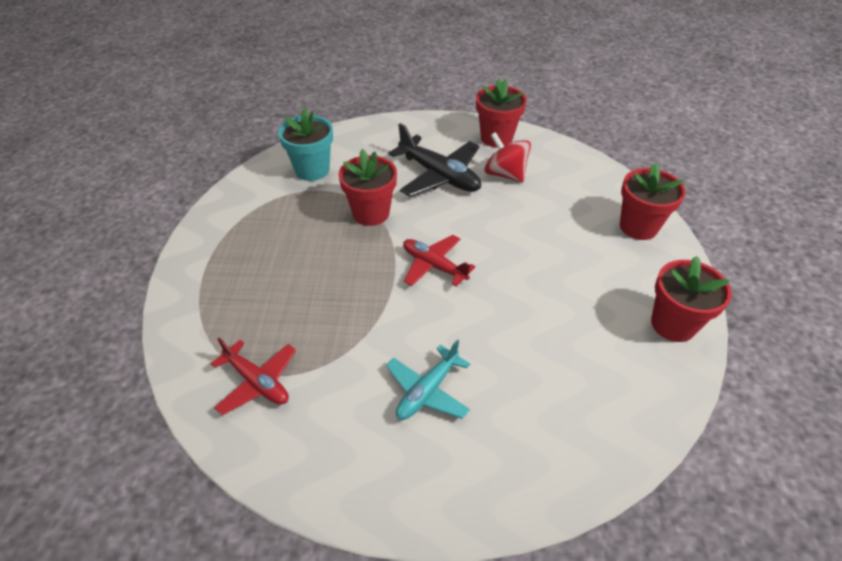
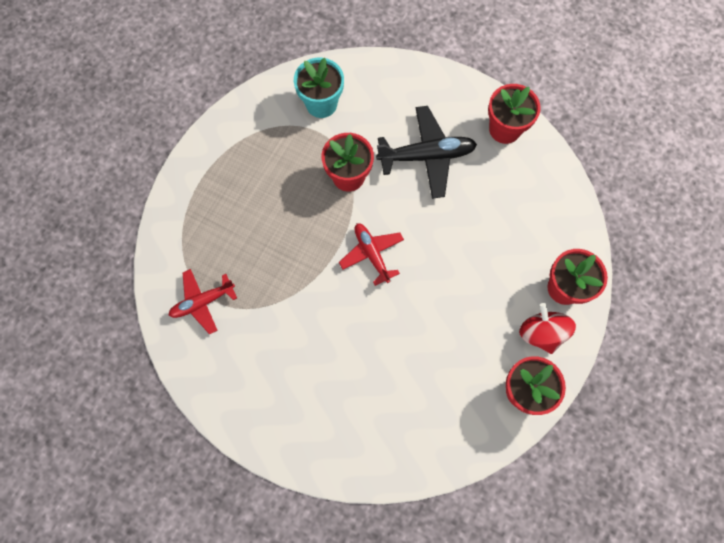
camera: 25 degrees right, 25 degrees up
red plane [211,338,296,415] -> red plane turned 90 degrees clockwise [169,269,237,334]
turquoise plane [386,340,470,420] -> none
black plane [389,123,481,197] -> black plane turned 75 degrees counterclockwise [376,106,477,199]
red spinning top [484,132,531,183] -> red spinning top moved to [519,303,576,354]

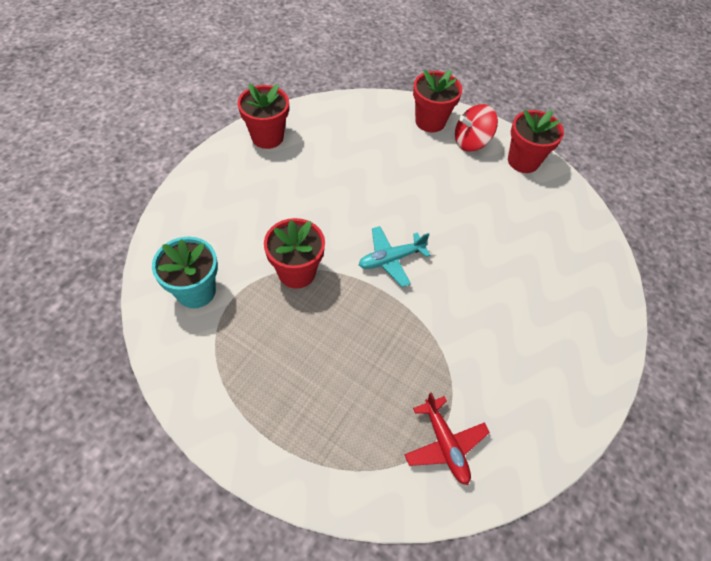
camera: 90 degrees left, 15 degrees down
red plane [339,223,404,286] -> turquoise plane [359,226,430,287]
black plane [376,106,477,199] -> none

